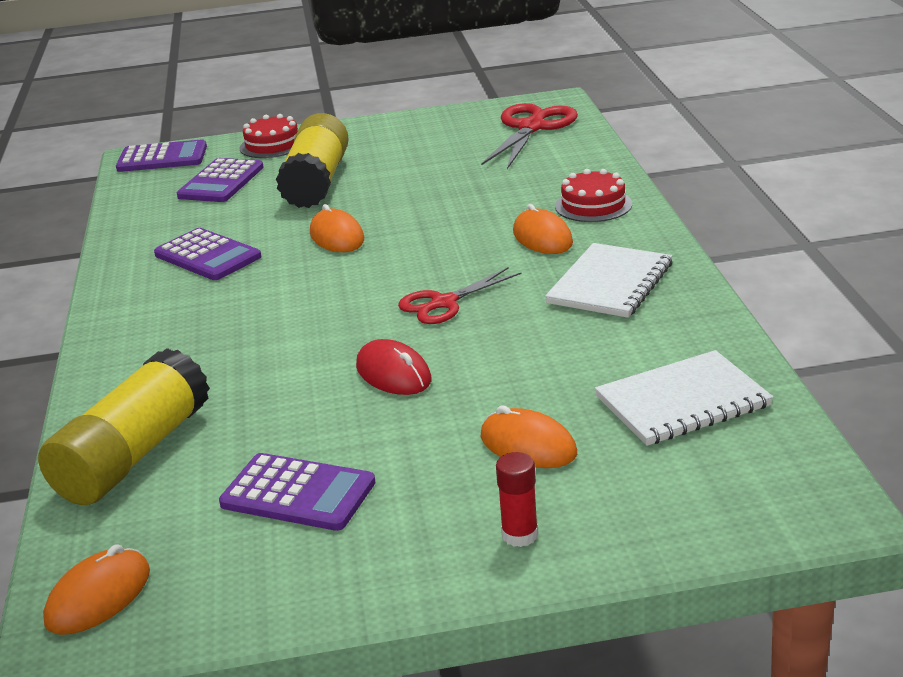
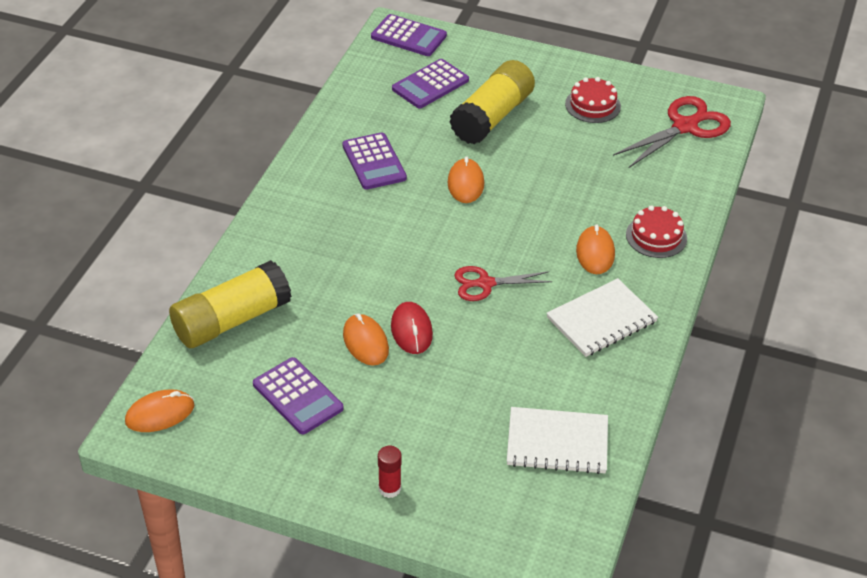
camera: 25 degrees right, 15 degrees up
red cake [240,114,298,158] -> red cake moved to [565,77,621,123]
orange mouse [481,405,577,468] -> orange mouse moved to [343,313,389,366]

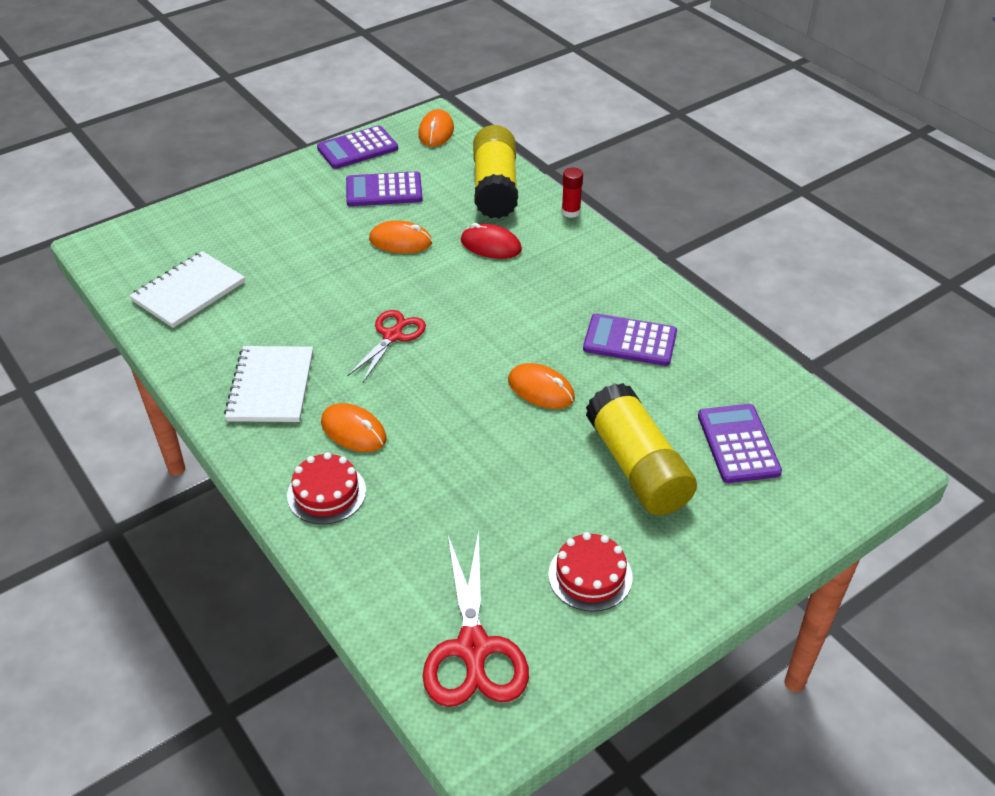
camera: 125 degrees right, 0 degrees up
purple calculator [371,14,447,56] -> purple calculator moved to [317,125,398,169]
red glue stick [378,446,402,498] -> red glue stick moved to [561,167,583,218]
red mouse [391,302,433,354] -> red mouse moved to [461,223,522,259]

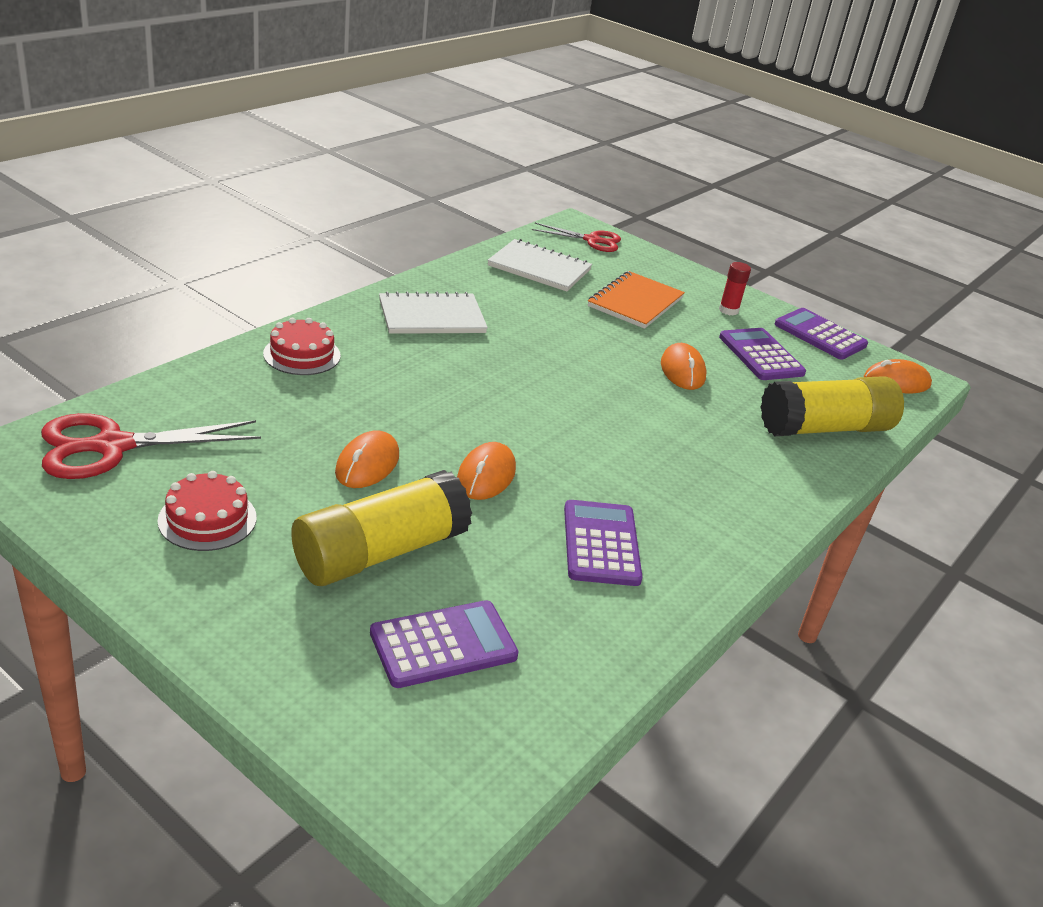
camera: 70 degrees right, 10 degrees down
orange mouse [321,403,387,452] -> orange mouse moved to [335,430,399,488]
red scissors [348,310,426,382] -> red scissors moved to [532,223,621,252]
red mouse [461,223,522,259] -> none
red glue stick [561,167,583,218] -> red glue stick moved to [719,262,751,316]
none -> orange notebook [588,271,685,329]

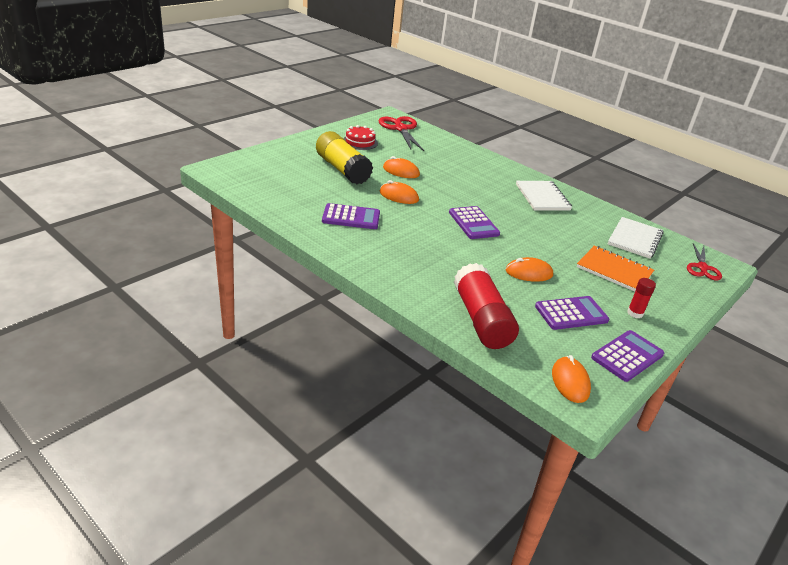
camera: 95 degrees right, 0 degrees up
red cake [263,318,341,375] -> none
purple calculator [370,600,519,688] -> purple calculator moved to [449,206,500,239]
yellow glue stick [760,376,904,436] -> red glue stick [454,263,519,349]

